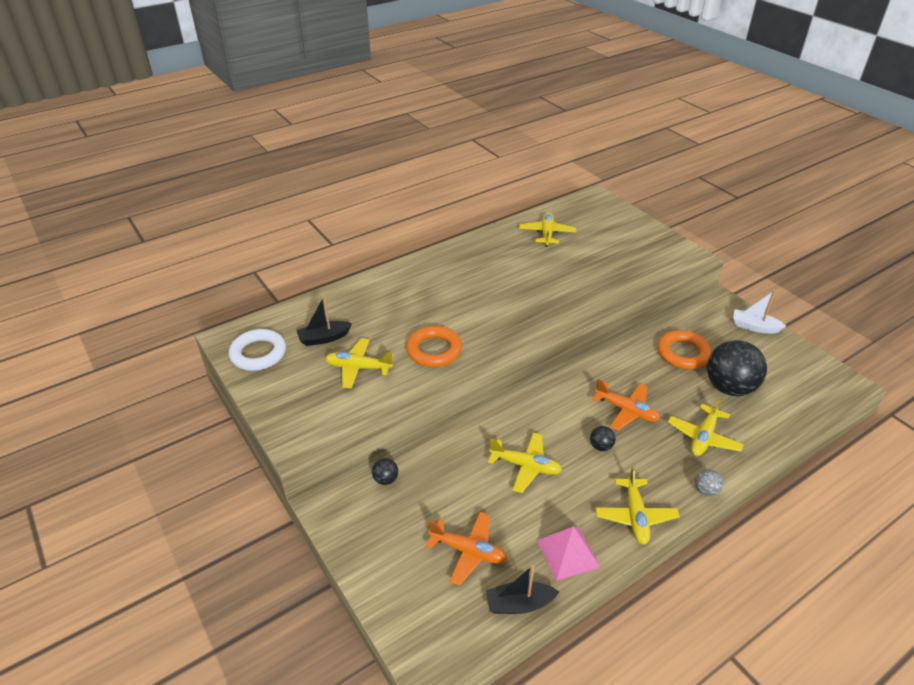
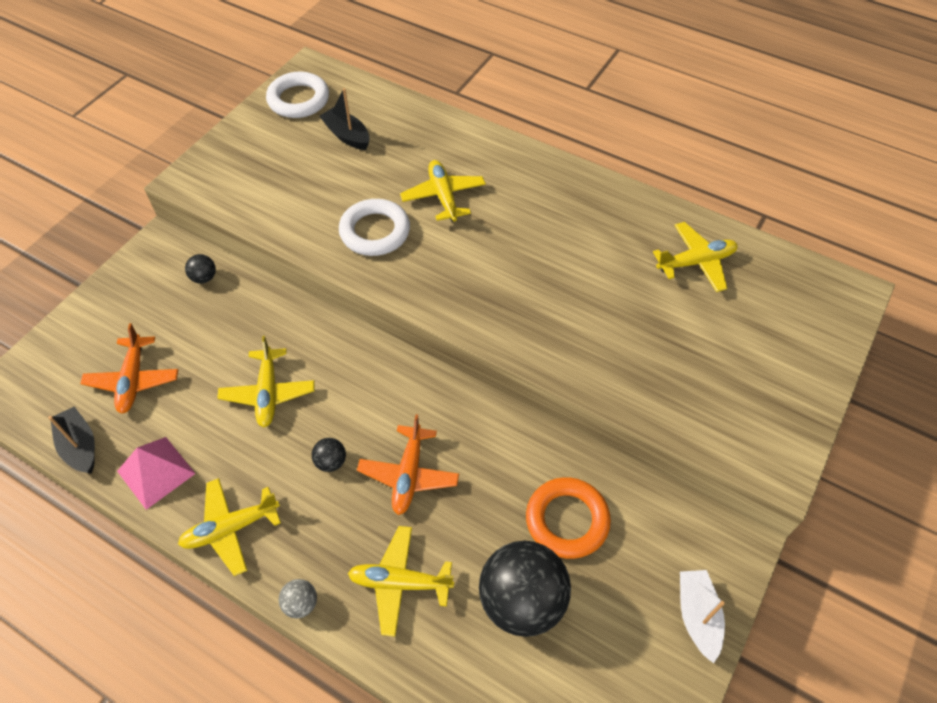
camera: 65 degrees right, 15 degrees up
yellow plane [325,338,393,389] -> yellow plane moved to [400,160,486,222]
orange ring [406,326,462,367] -> white ring [339,199,410,256]

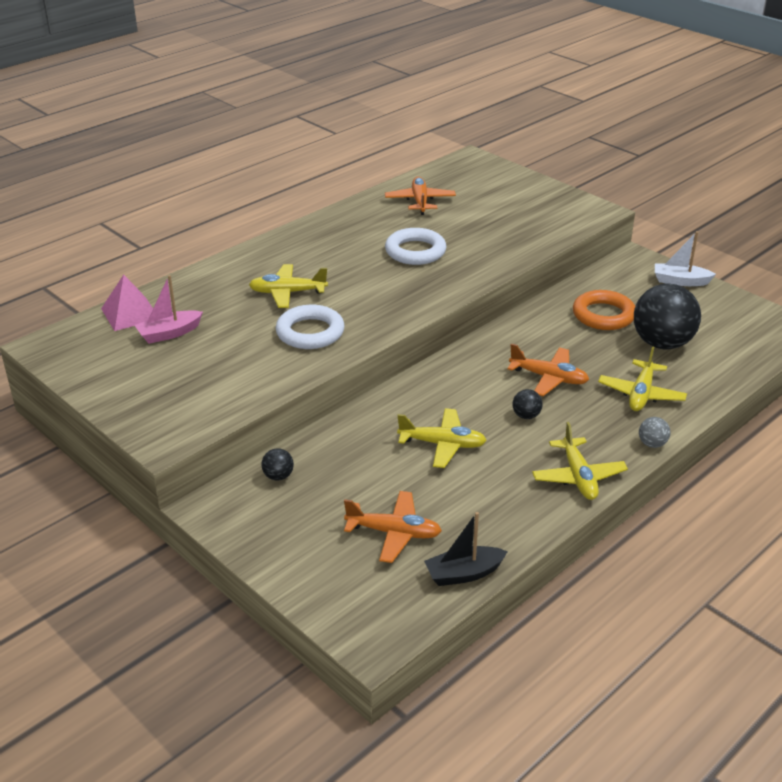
camera: 75 degrees left, 20 degrees down
pink pyramid [117,437,196,510] -> pink pyramid moved to [101,274,153,331]
white ring [266,71,329,118] -> white ring moved to [385,228,446,265]
black boat [319,88,369,150] -> pink boat [135,275,203,344]
yellow plane [653,222,738,292] -> orange plane [385,177,456,215]

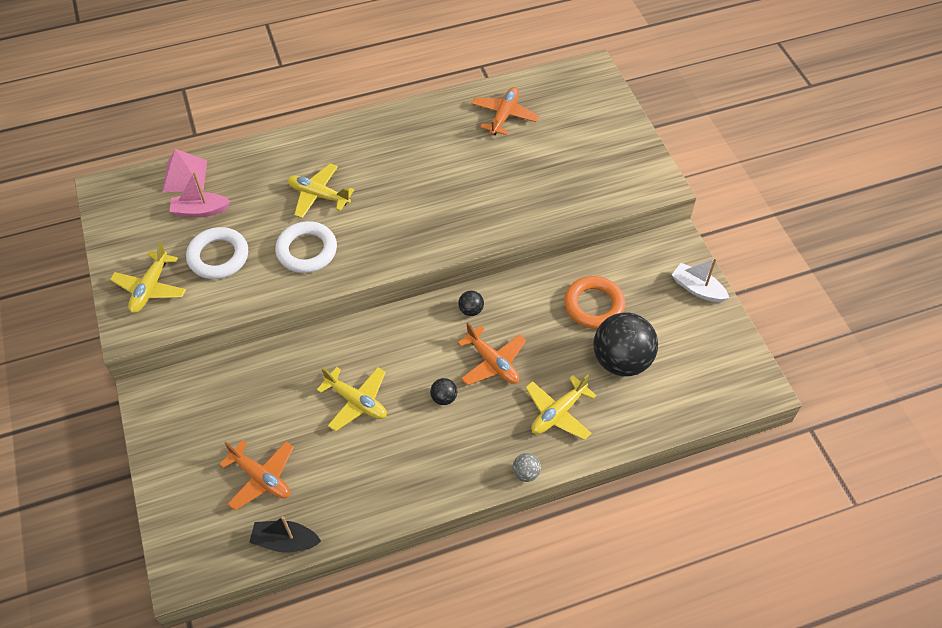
camera: 25 degrees right, 20 degrees up
black ball [261,448,294,481] -> black ball moved to [458,291,484,316]
white ring [385,228,446,265] -> white ring moved to [186,227,248,279]
yellow plane [532,422,628,500] -> yellow plane moved to [110,242,186,313]

